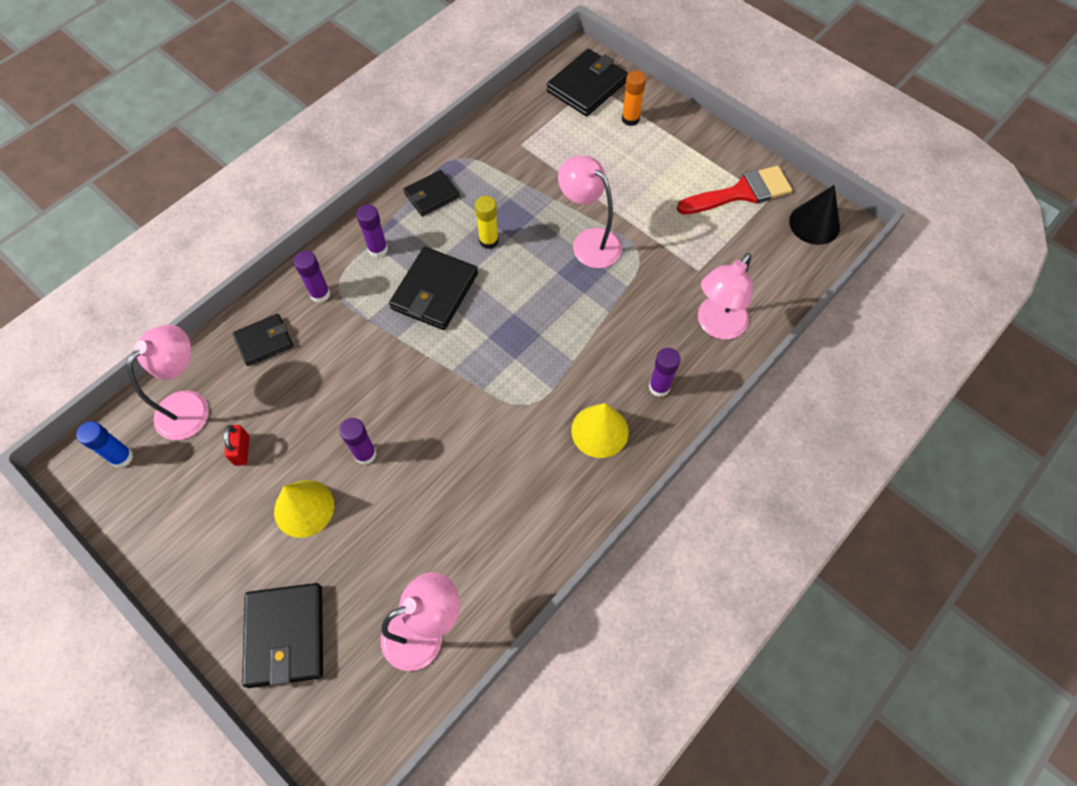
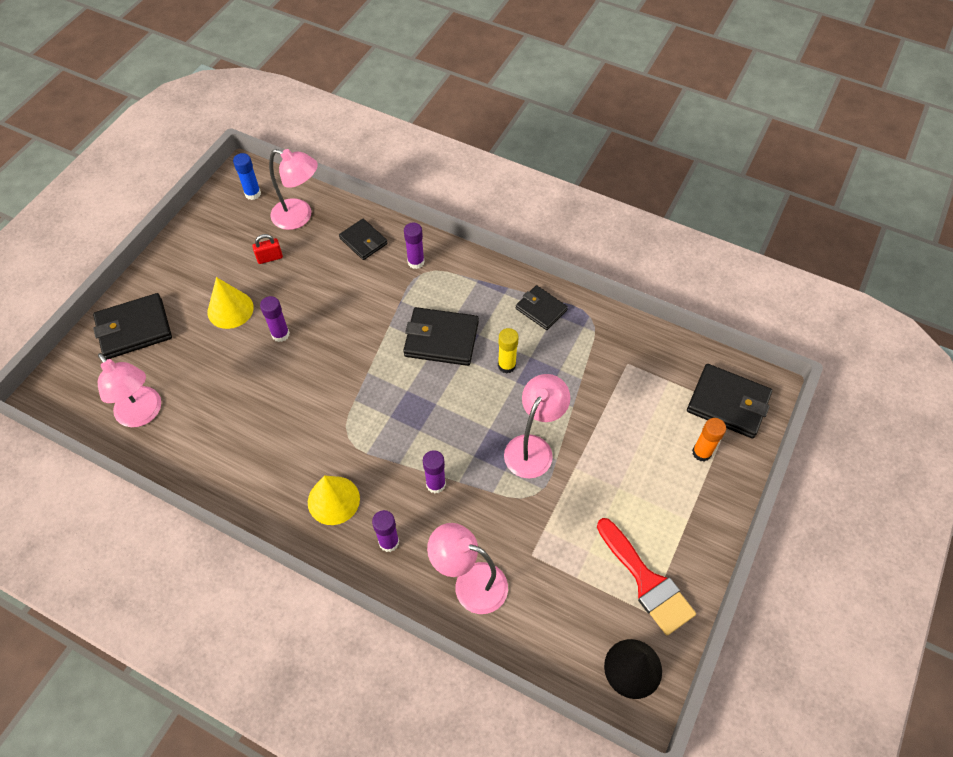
camera: 75 degrees right, 5 degrees down
purple glue stick [356,204,388,258] -> purple glue stick moved to [423,450,446,494]

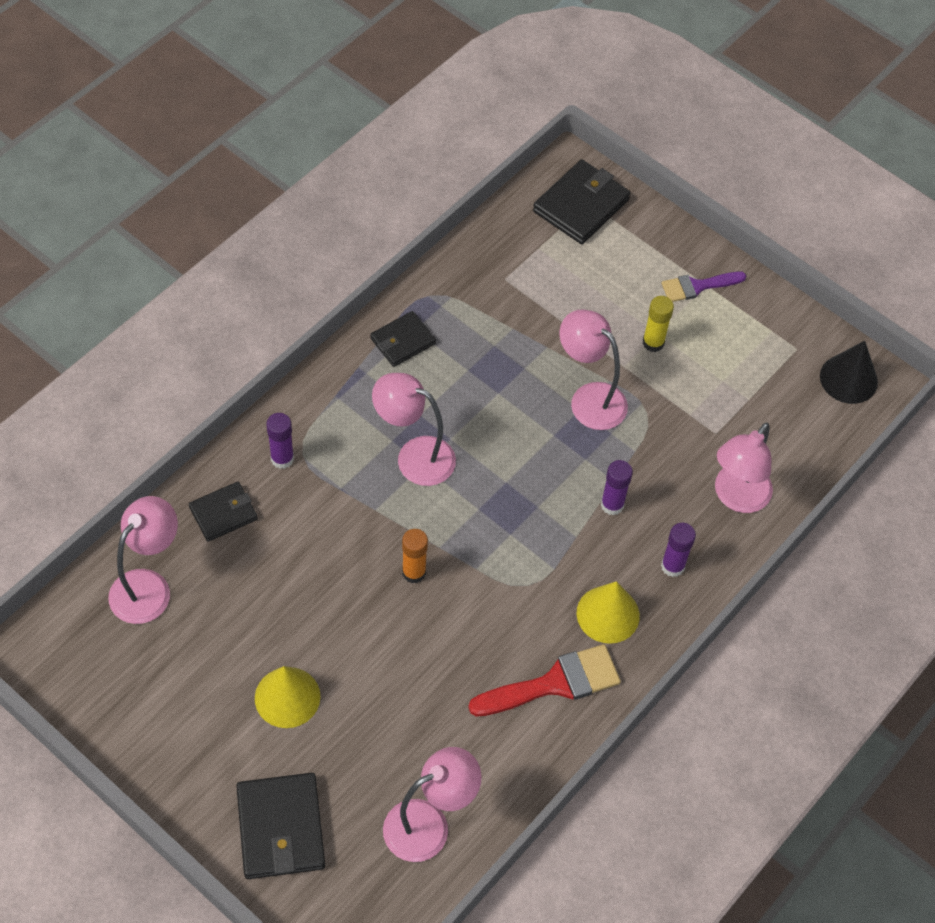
camera: 80 degrees left, 0 degrees up
blue glue stick [233,153,261,200] -> none
red padlock [252,234,283,264] -> none
purple glue stick [260,296,290,342] -> none
black wallet [403,307,479,366] -> pink lamp [372,373,456,486]
yellow glue stick [498,328,519,374] -> yellow glue stick moved to [643,296,674,352]
red brush [597,518,696,635] -> red brush moved to [468,644,621,716]
orange glue stick [692,418,726,461] -> orange glue stick moved to [402,529,428,583]
none -> purple brush [661,272,746,302]

